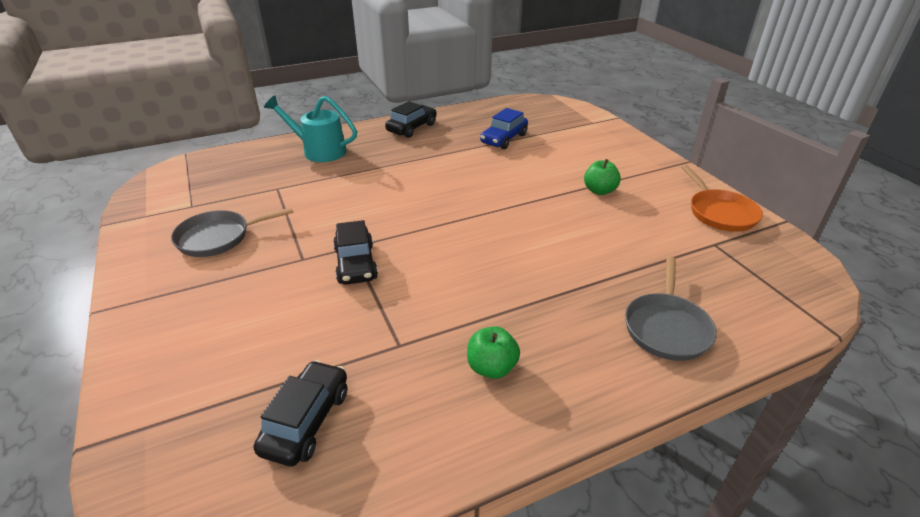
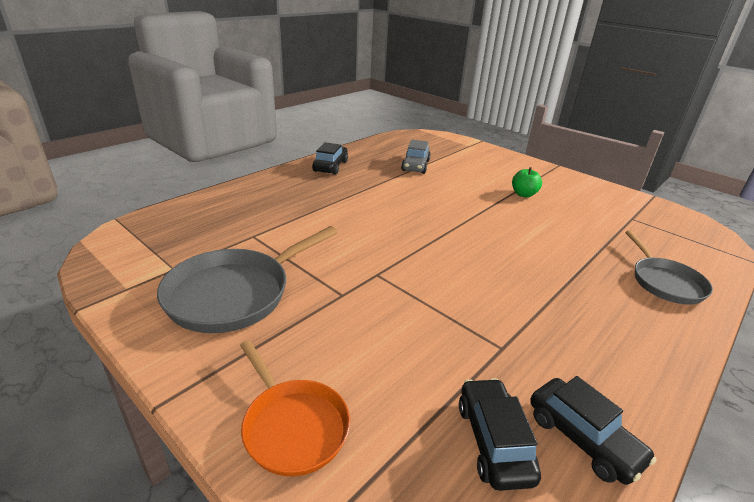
camera: 25 degrees left, 5 degrees down
grey pan [171,207,294,257] -> grey pan [157,226,338,333], size x1.56
turquoise watering can [264,96,357,162] -> none
black car [333,220,378,285] -> black car moved to [530,376,657,485]
green apple [467,326,520,379] -> none
blue car [480,108,528,149] -> grey car [401,140,431,174]
orange pan [681,165,763,232] -> orange pan moved to [240,340,350,476]

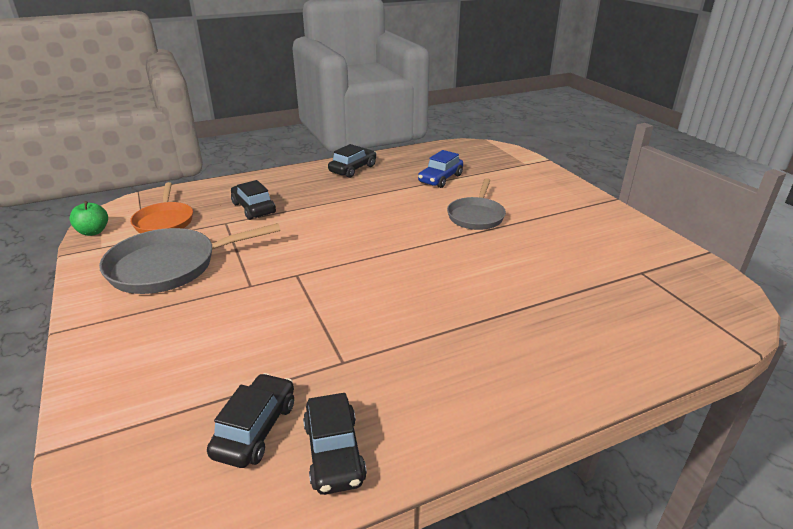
camera: 25 degrees right, 0 degrees up
orange pan [240,340,350,476] -> orange pan moved to [130,182,193,233]
grey car [401,140,431,174] -> blue car [418,150,463,188]
green apple [512,167,542,197] -> green apple moved to [69,201,108,236]
grey pan [625,231,713,305] -> grey pan moved to [447,178,506,230]
none -> black car [231,180,276,220]

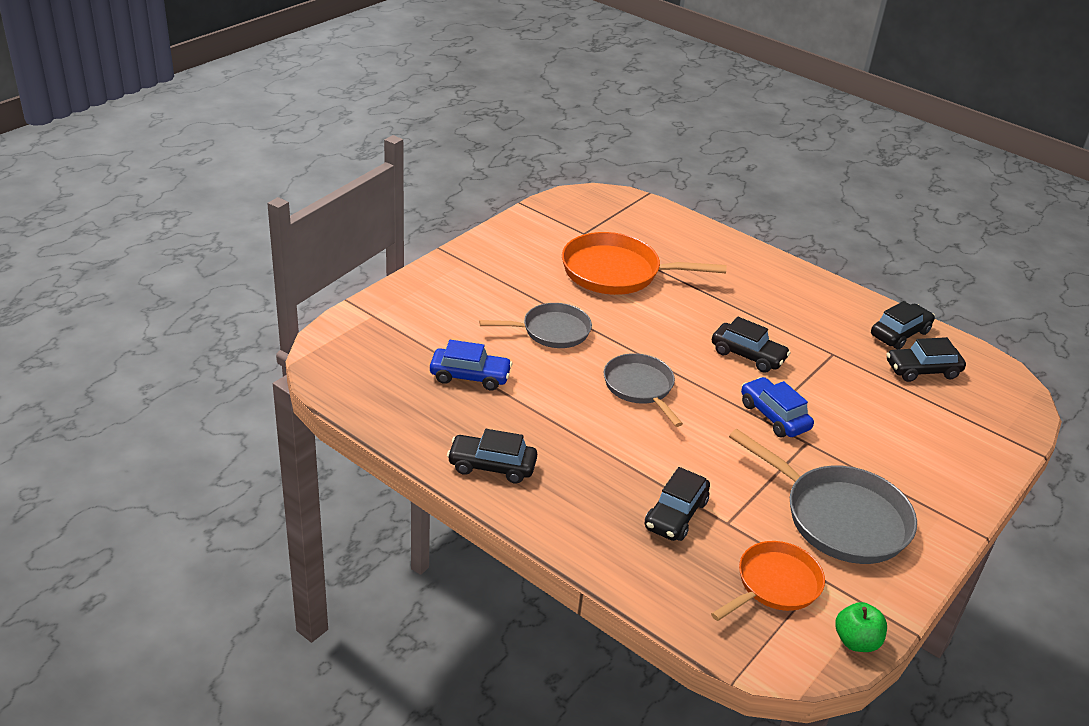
camera: 120 degrees left, 5 degrees up
none -> orange pan [562,232,727,295]
none -> grey pan [604,353,683,427]
none -> black car [712,317,791,373]
none -> blue car [741,377,814,437]

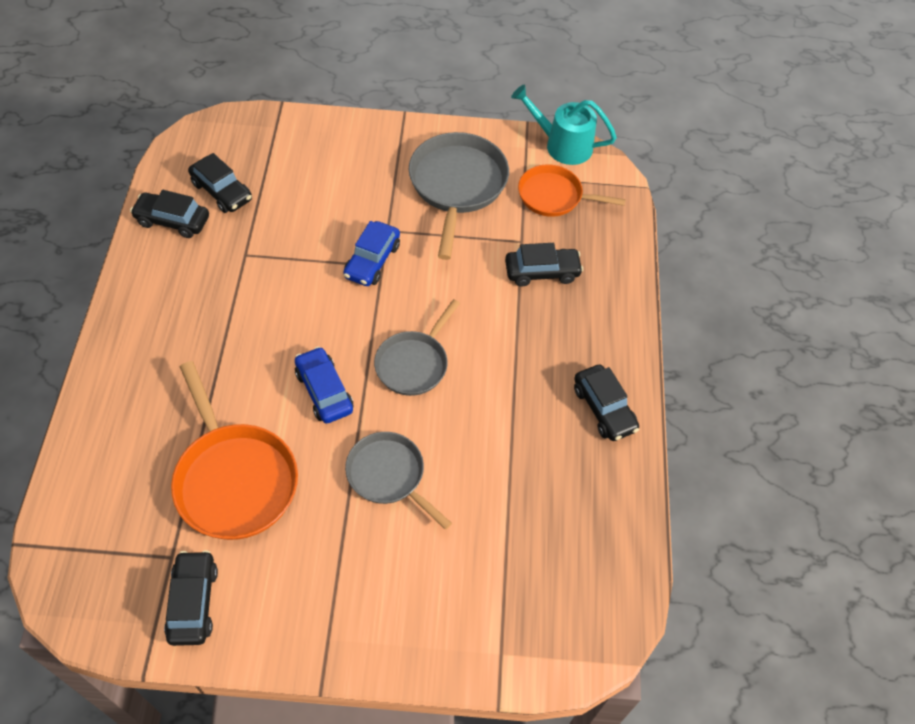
camera: 125 degrees left, 20 degrees up
blue car [430,340,512,390] -> blue car moved to [295,346,353,424]
black car [712,317,791,373] -> black car moved to [164,550,218,646]
green apple [835,602,887,652] -> turquoise watering can [511,84,617,165]

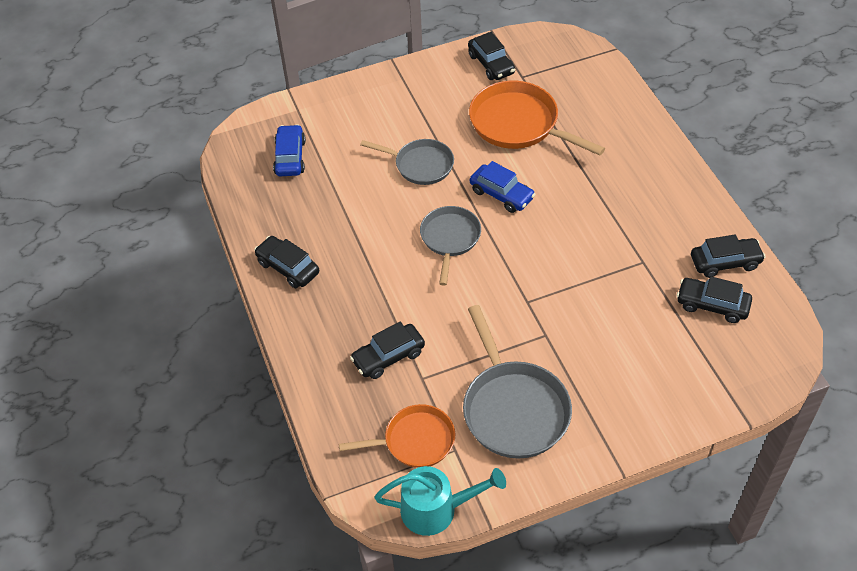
camera: 160 degrees right, 5 degrees down
blue car [343,221,400,286] -> blue car moved to [273,124,306,176]

